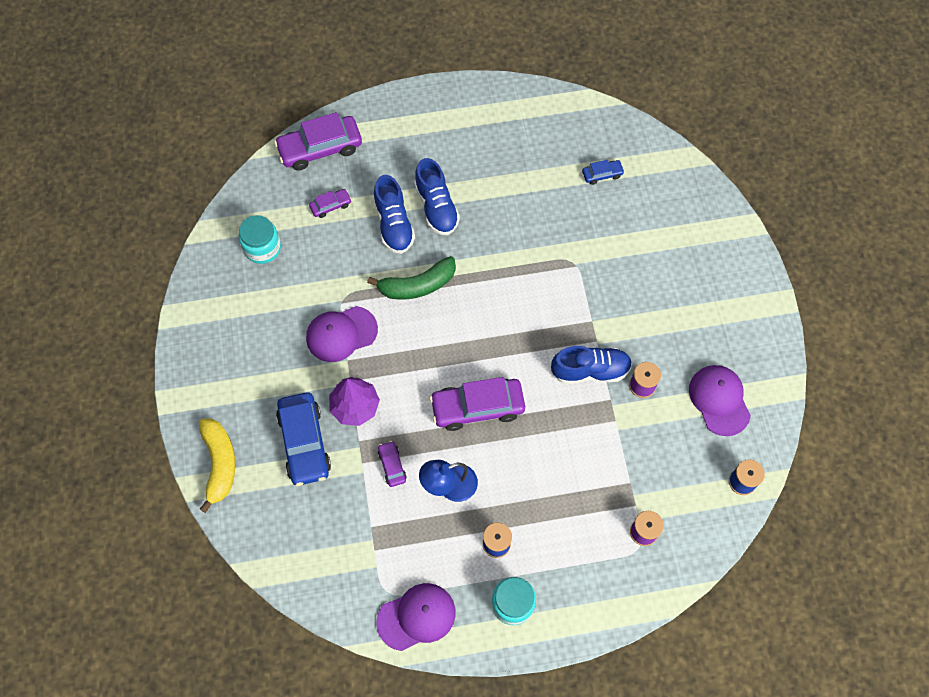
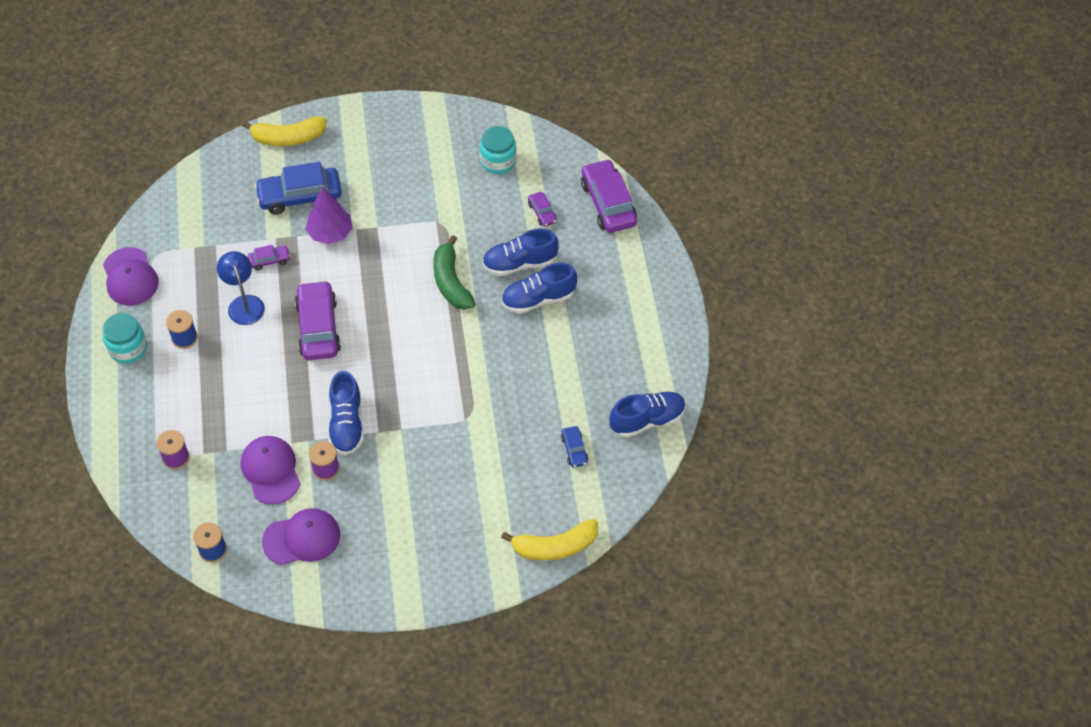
camera: 90 degrees right, 10 degrees down
purple cap [306,306,378,362] -> purple cap moved to [241,436,300,504]
none -> yellow banana [501,519,598,560]
none -> blue shoe [609,392,686,438]

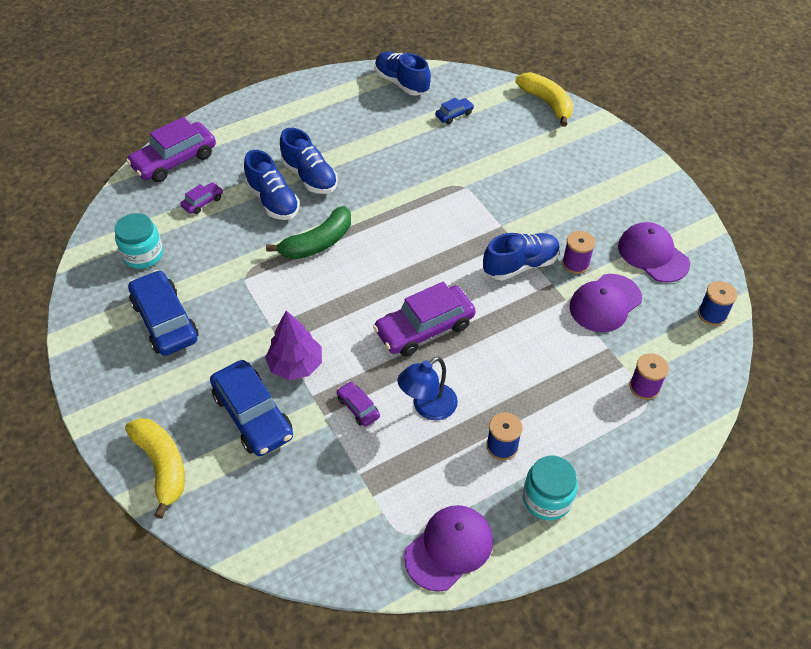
camera: 110 degrees left, 5 degrees down
none -> blue car [128,270,199,356]

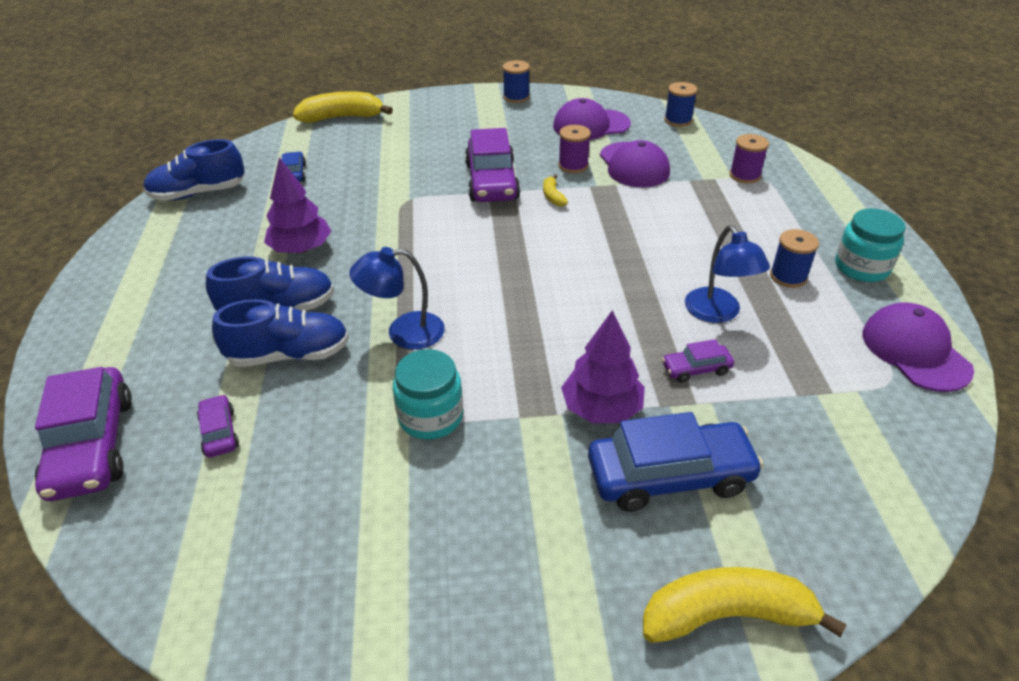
camera: 65 degrees left, 10 degrees down
turquoise jar [115,213,163,269] -> turquoise jar moved to [393,349,463,440]
blue car [128,270,199,356] -> none
green banana [266,206,351,259] -> blue lamp [349,247,445,350]
purple car [373,282,476,356] -> purple car moved to [465,128,520,202]
blue shoe [483,233,560,280] -> yellow banana [543,174,568,207]
none -> purple tree [264,157,331,253]
none -> blue spool [503,60,530,103]

